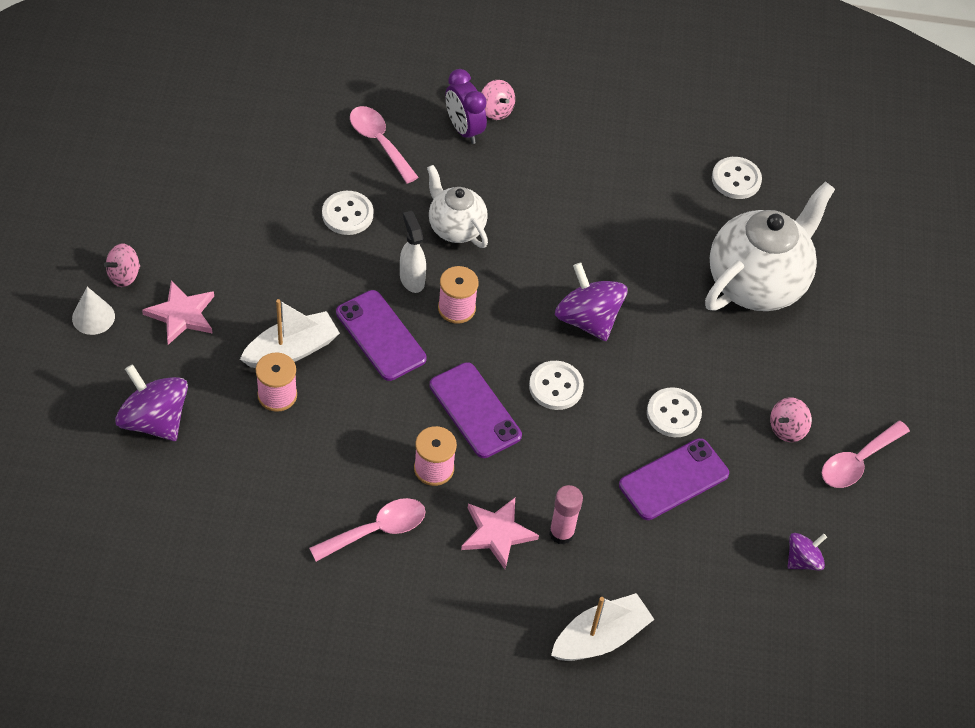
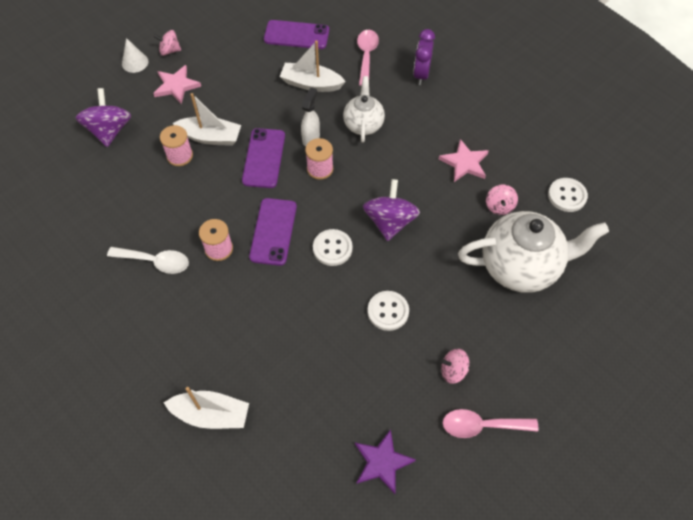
camera: 45 degrees right, 5 degrees up
pink spoon [309,498,426,562] -> white spoon [107,247,189,274]
white button [322,191,373,235] -> white boat [280,40,346,92]
pink star [461,498,539,569] -> pink star moved to [439,139,489,182]
pink spinning top [481,80,515,120] -> pink spinning top moved to [486,185,518,215]
pink glue stick [549,485,583,545] -> none
purple phone [619,438,729,520] -> purple phone moved to [264,20,329,49]
purple spinning top [788,533,827,571] -> purple star [355,429,416,494]

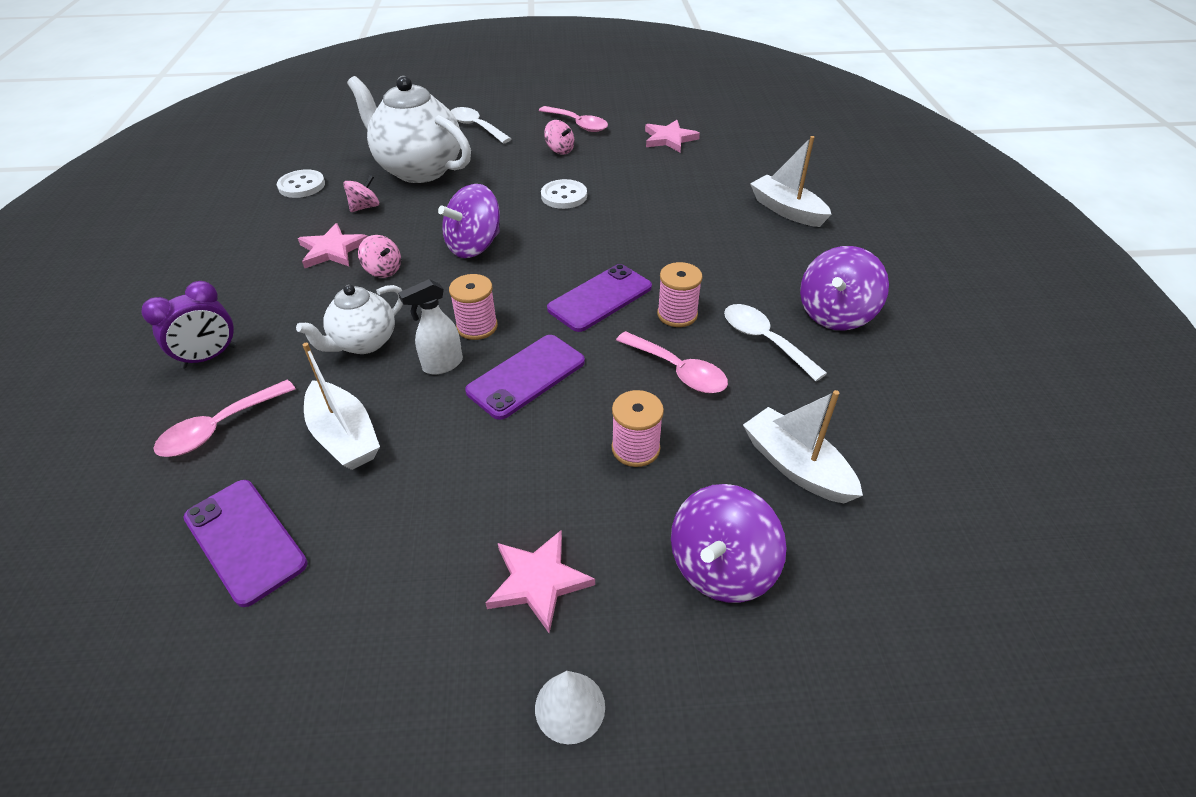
camera: 140 degrees left, 15 degrees down
pink spinning top [154,30,181,56] -> pink spinning top moved to [358,235,401,278]
white boat [173,93,241,146] -> white boat moved to [743,390,863,503]
white button [313,229,353,266] -> none
purple star [355,429,416,494] -> pink star [645,120,700,152]
none -> white spoon [451,107,511,144]
none -> pink spoon [616,331,728,393]
none -> purple spinning top [800,246,889,331]

